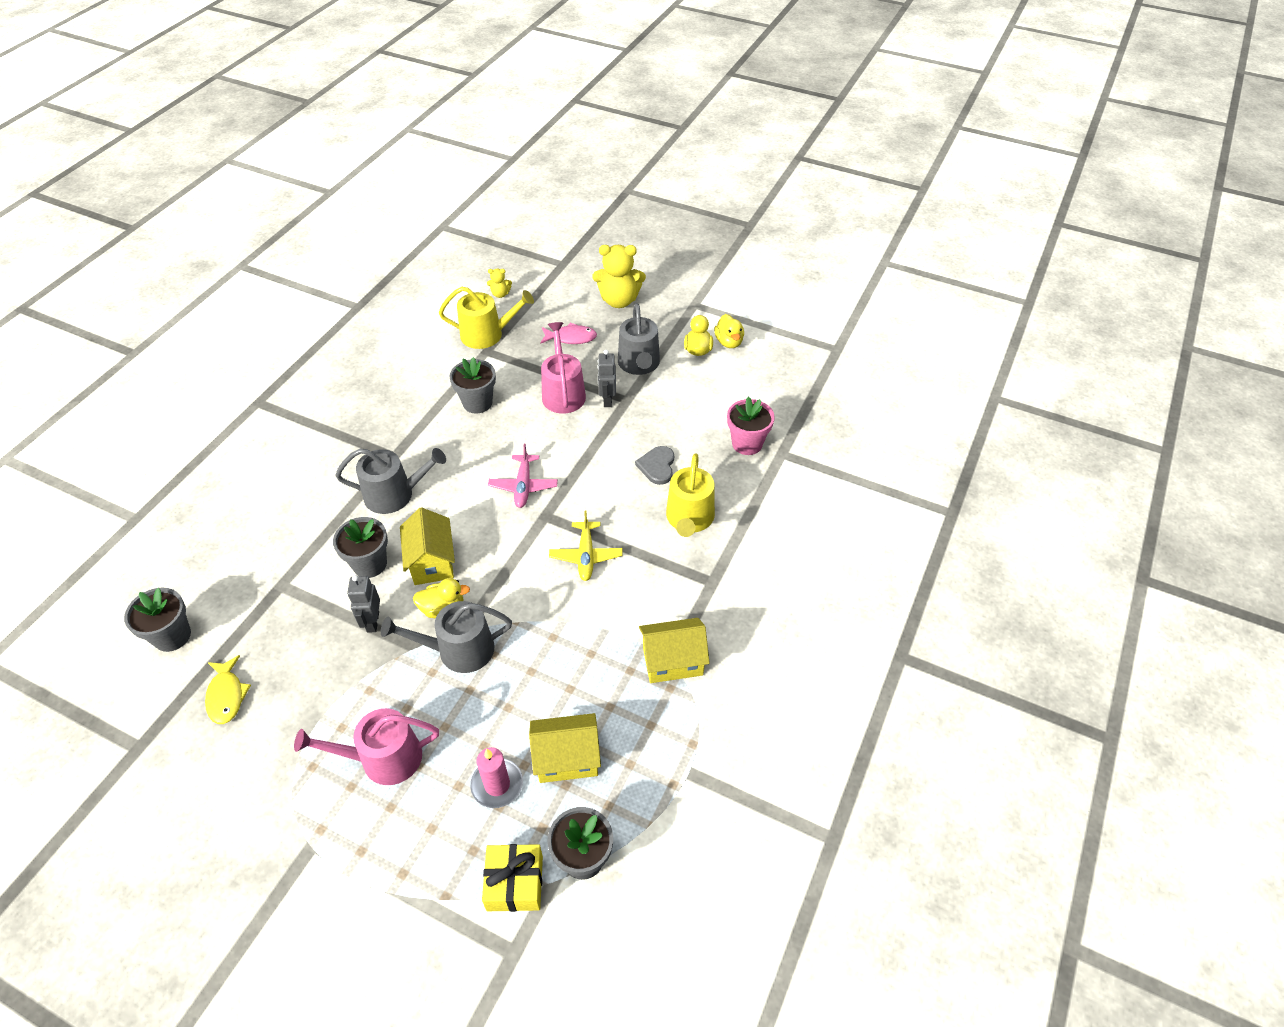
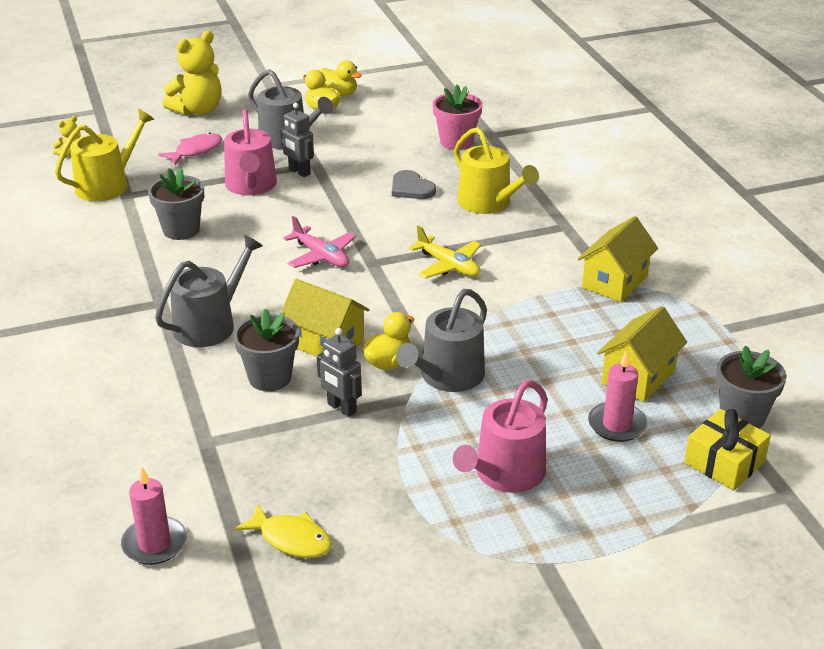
camera: 45 degrees left, 15 degrees down
grey flower pot [124,588,191,652] -> pink candle [121,467,187,565]
pink watering can [541,322,586,414] -> pink watering can turned 135 degrees counterclockwise [224,109,277,195]

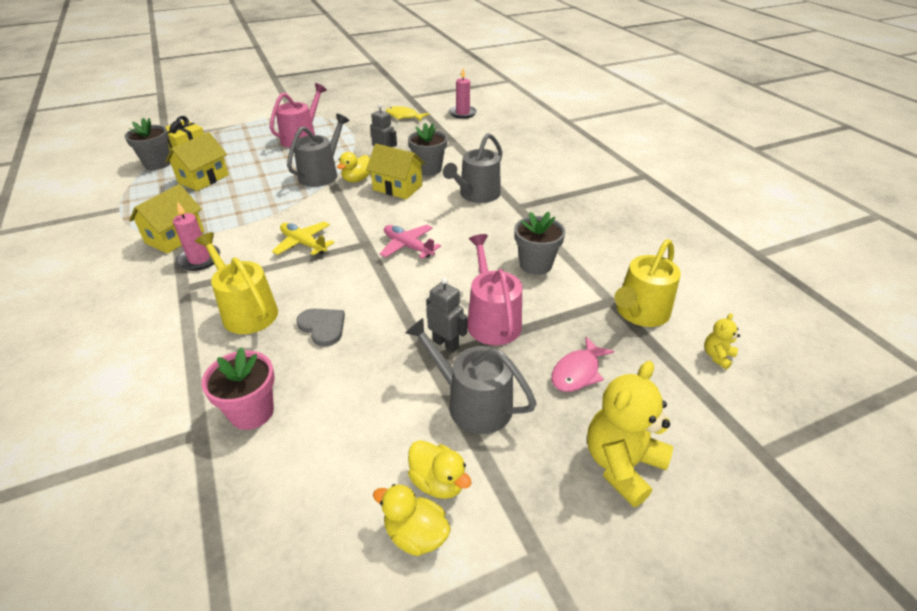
camera: 175 degrees right, 5 degrees up
pink candle [588,351,647,442] -> pink candle moved to [173,201,220,271]

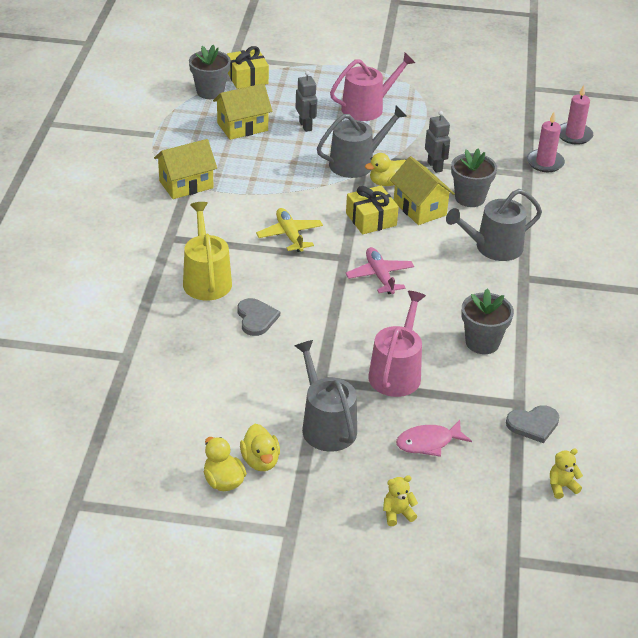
camera: 30 degrees right, 0 degrees up
pink candle [173,201,220,271] -> pink candle moved to [527,112,565,172]
pink flower pot [201,347,275,430] -> none
yellow fish [386,106,429,121] -> none
grey robot [426,277,468,353] -> grey robot moved to [296,71,317,132]
yellow teddy bear [587,361,673,507] -> yellow teddy bear [383,475,418,526], size x0.48
yellow watering can [614,239,681,327] -> grey heart [506,405,559,443]
none -> yellow gift [346,186,399,234]

